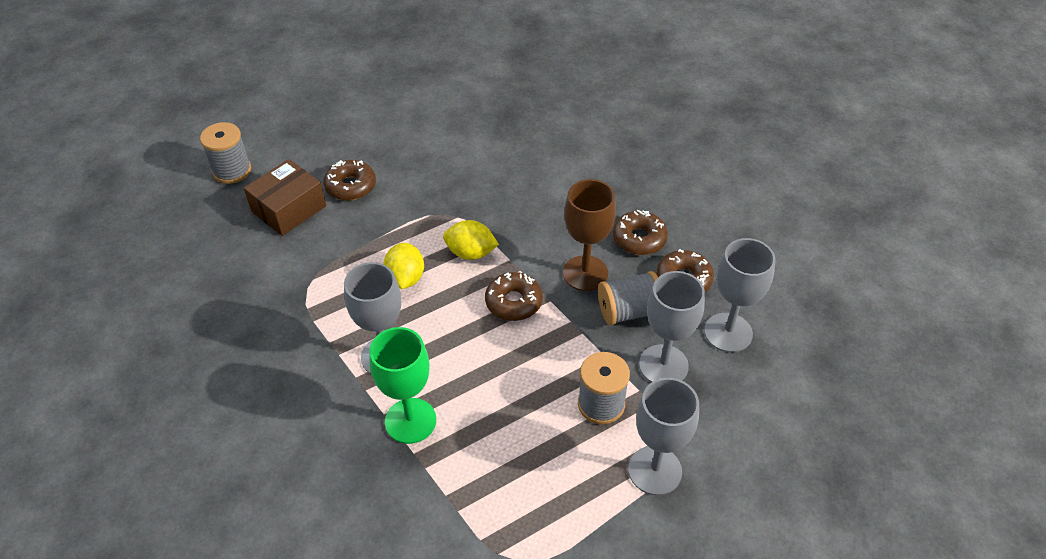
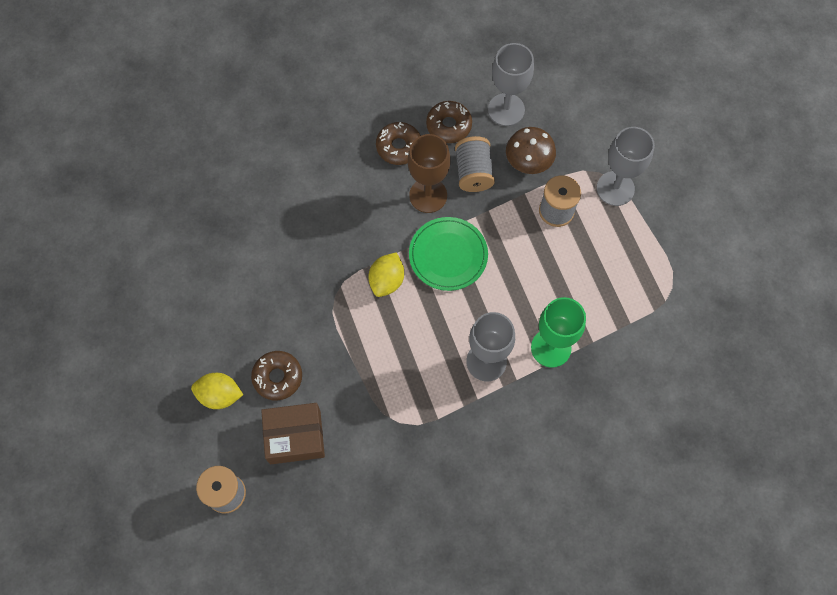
camera: 80 degrees left, 20 degrees up
brown box [244,159,326,236] -> brown box turned 60 degrees counterclockwise [261,403,325,464]
yellow lemon [383,243,424,289] -> yellow lemon moved to [191,373,243,409]
brown donut [485,272,543,321] -> green plate [409,217,488,291]
grey goblet [639,271,705,382] -> brown mushroom [506,127,556,174]

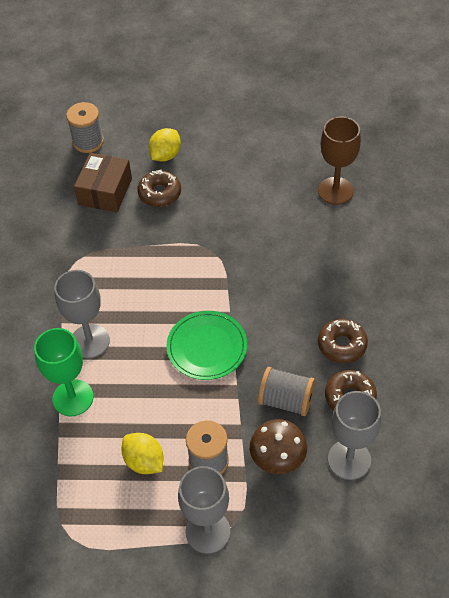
camera: 115 degrees right, 15 degrees down
yellow lemon [368,252,404,297] -> yellow lemon moved to [122,433,163,474]
brown goblet [408,134,450,213] -> brown goblet moved to [318,116,361,205]

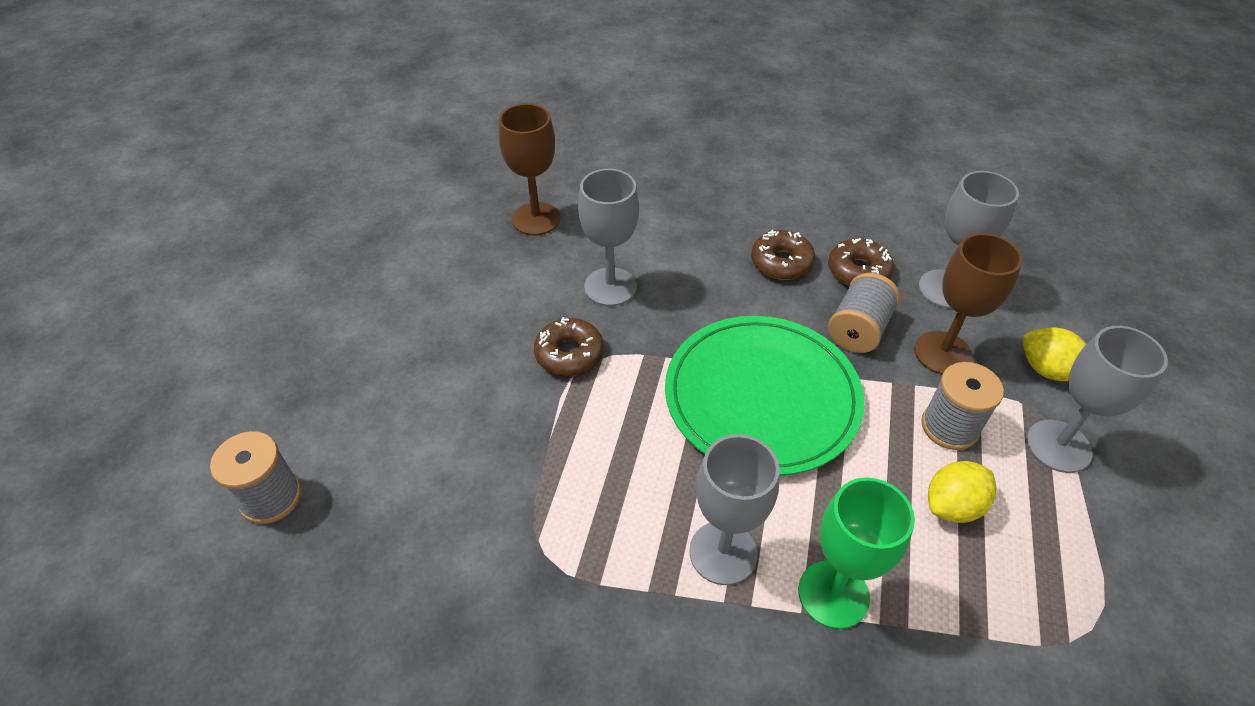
camera: 80 degrees left, 5 degrees down
brown box [74,153,132,212] -> none
brown donut [137,170,181,207] -> brown donut moved to [534,317,604,376]
yellow lemon [148,128,181,162] -> yellow lemon moved to [1023,327,1086,381]
green plate [166,311,247,380] -> green plate [665,316,865,476], size x1.64
brown mushroom [250,419,307,474] -> brown goblet [914,233,1023,375]
none -> grey goblet [578,169,639,306]

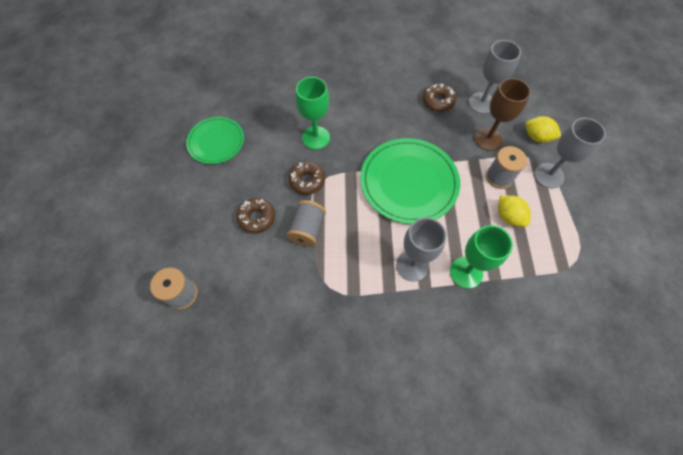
camera: 15 degrees left, 15 degrees up
brown goblet [499,103,560,235] -> none
grey goblet [578,169,639,306] -> green goblet [296,77,330,149]
brown donut [751,230,815,280] -> brown donut moved to [236,198,275,234]
grey spool [828,273,900,353] -> grey spool moved to [287,200,326,247]
yellow lemon [928,461,997,523] -> yellow lemon turned 75 degrees counterclockwise [498,195,531,227]
none -> green plate [186,117,244,164]

